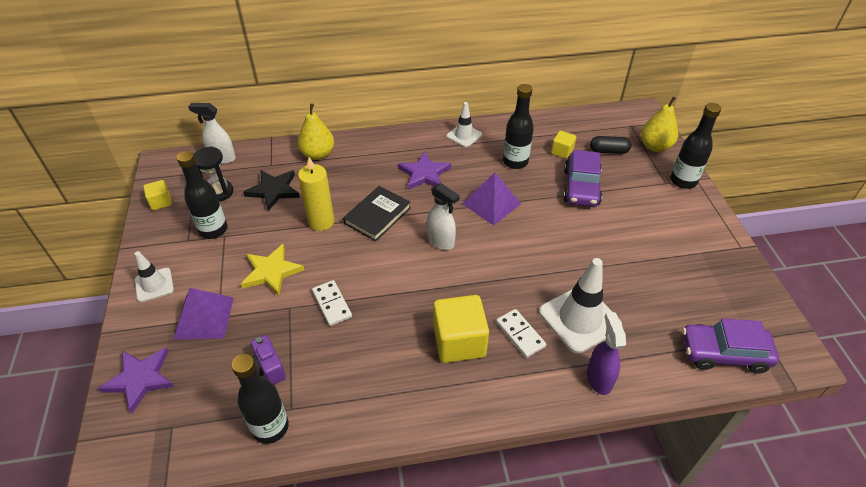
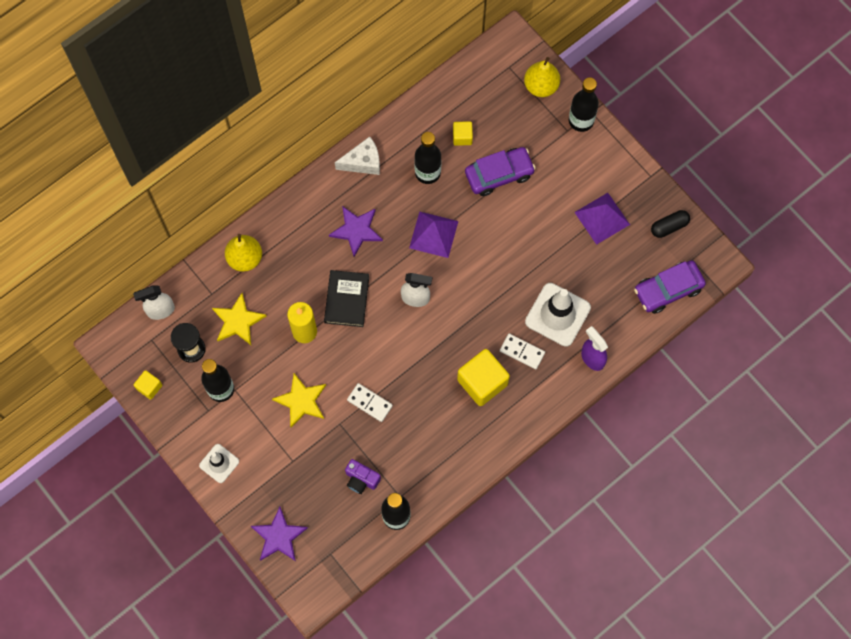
camera: 30 degrees left, 25 degrees up
purple pyramid [173,288,233,340] -> purple pyramid moved to [574,193,630,245]
black star [243,170,300,211] -> yellow star [212,293,266,345]
white traffic cone [446,102,482,147] -> white cheese [335,137,380,175]
purple car [563,150,602,207] -> purple car turned 90 degrees counterclockwise [465,147,536,196]
black capsule [590,136,632,154] -> black capsule moved to [651,210,690,238]

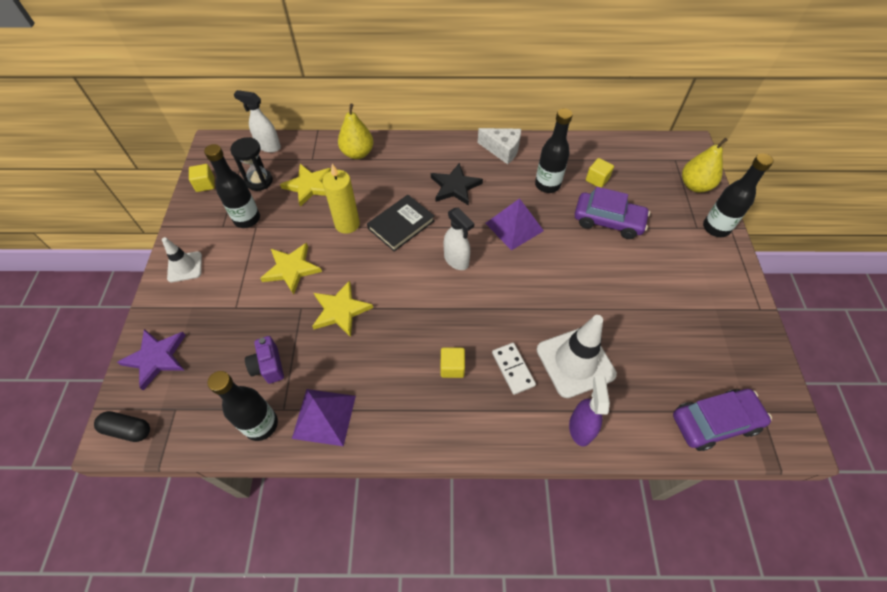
camera: 40 degrees right, 15 degrees down
purple star [329,206,383,257] -> black star [431,163,483,206]
white domino [347,383,393,422] -> yellow star [312,280,373,337]
yellow cube [457,349,510,406] -> yellow cube [440,347,465,378], size x0.52
purple pyramid [574,193,630,245] -> purple pyramid moved to [292,389,356,446]
purple car [634,260,706,314] -> purple car turned 150 degrees clockwise [673,389,772,451]
black capsule [651,210,690,238] -> black capsule moved to [94,411,150,442]

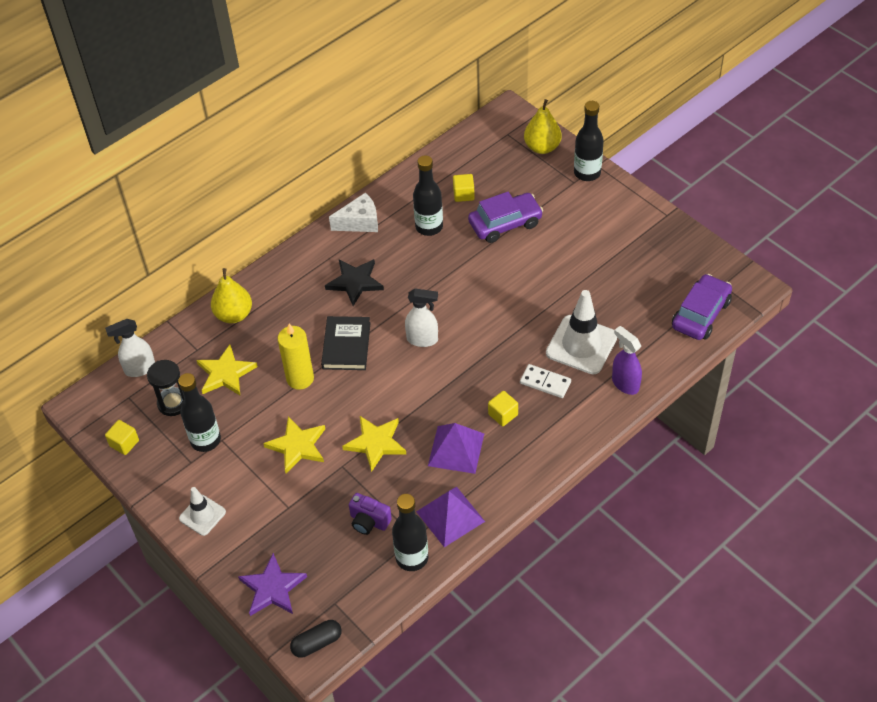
camera: 40 degrees left, 5 degrees down
purple pyramid [485,198,544,251] -> purple pyramid moved to [428,423,484,474]

